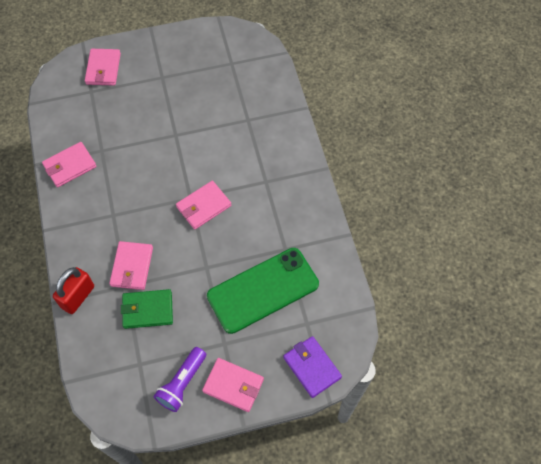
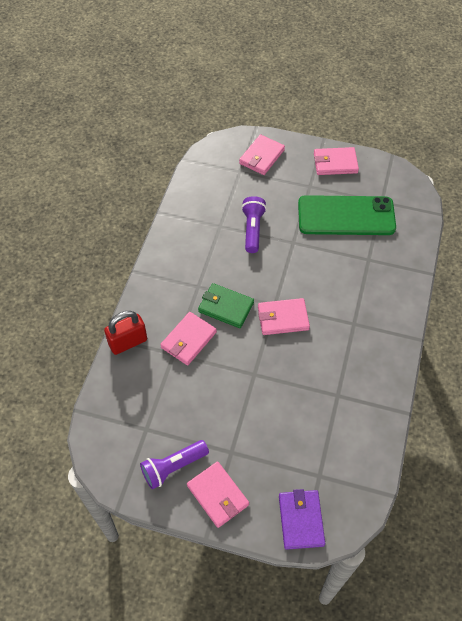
camera: 30 degrees right, 5 degrees down
pink wallet [42,142,97,187] -> pink wallet moved to [314,147,359,175]
green wallet [121,289,173,329] -> green wallet moved to [198,283,254,328]
green phone [207,248,319,334] -> green phone moved to [298,195,396,235]
none -> purple flashlight [241,196,267,253]

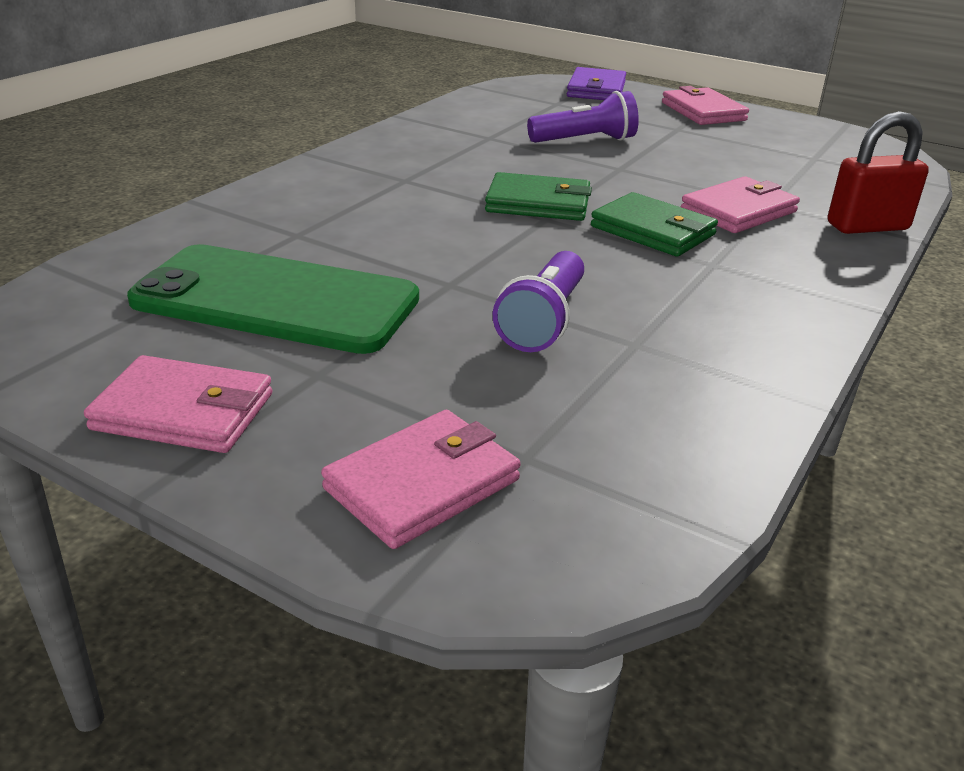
camera: 165 degrees left, 25 degrees down
purple flashlight [140,440,209,489] -> purple flashlight moved to [527,91,639,143]
pink wallet [258,298,310,335] -> green wallet [485,172,592,221]

